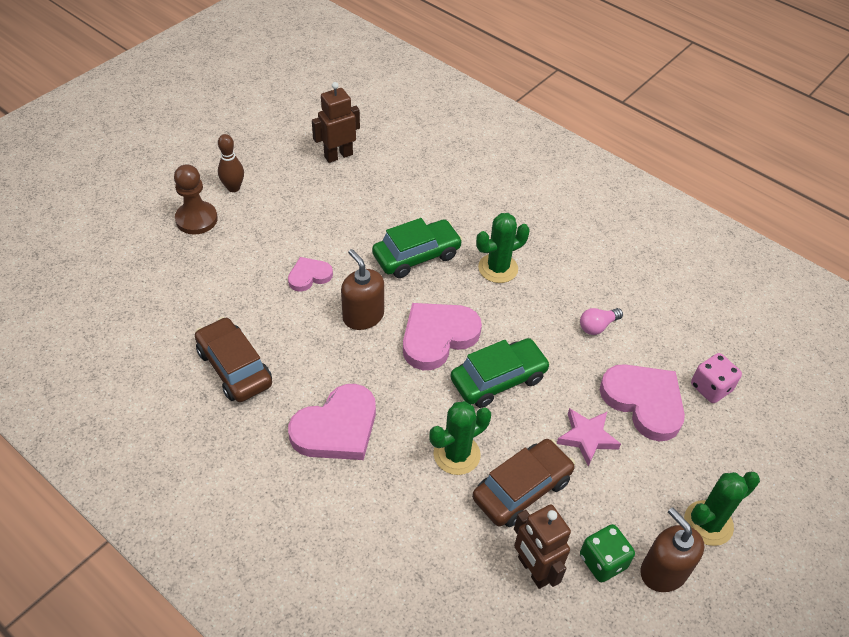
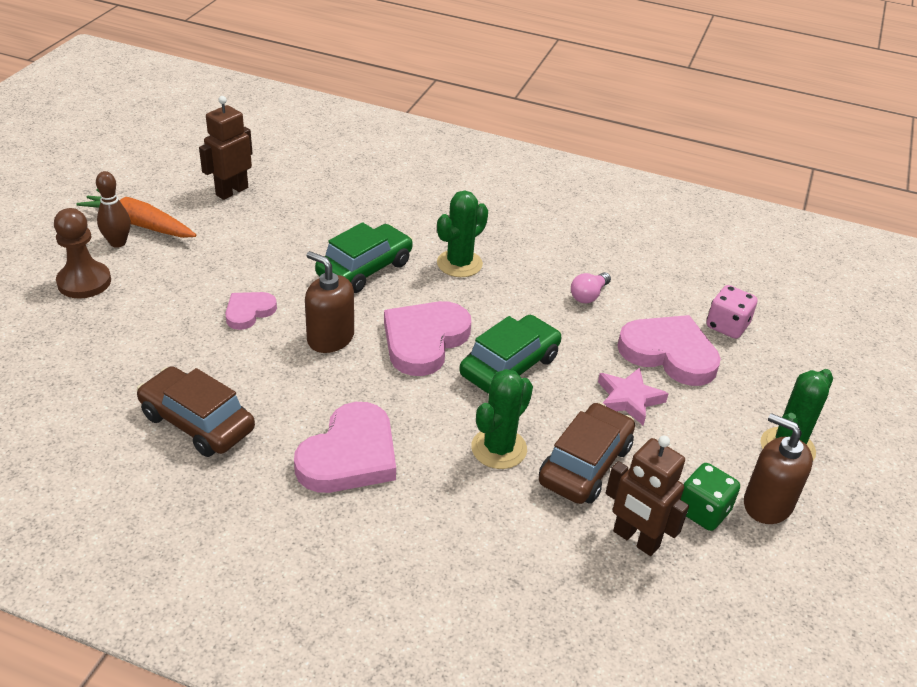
camera: 20 degrees left, 10 degrees down
none -> orange carrot [76,189,196,238]

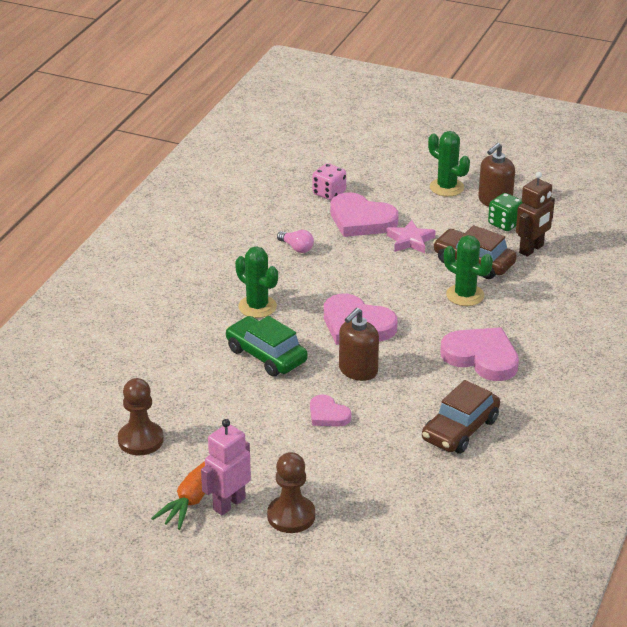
camera: 85 degrees left, 5 degrees down
brown bowling pin [96,171,131,248] -> pink robot [201,419,251,515]
brown robot [199,96,253,200] -> brown pawn [118,378,164,455]
green car [459,315,562,394] -> none
pink heart [617,315,721,386] -> pink heart turned 90 degrees counterclockwise [330,192,399,237]

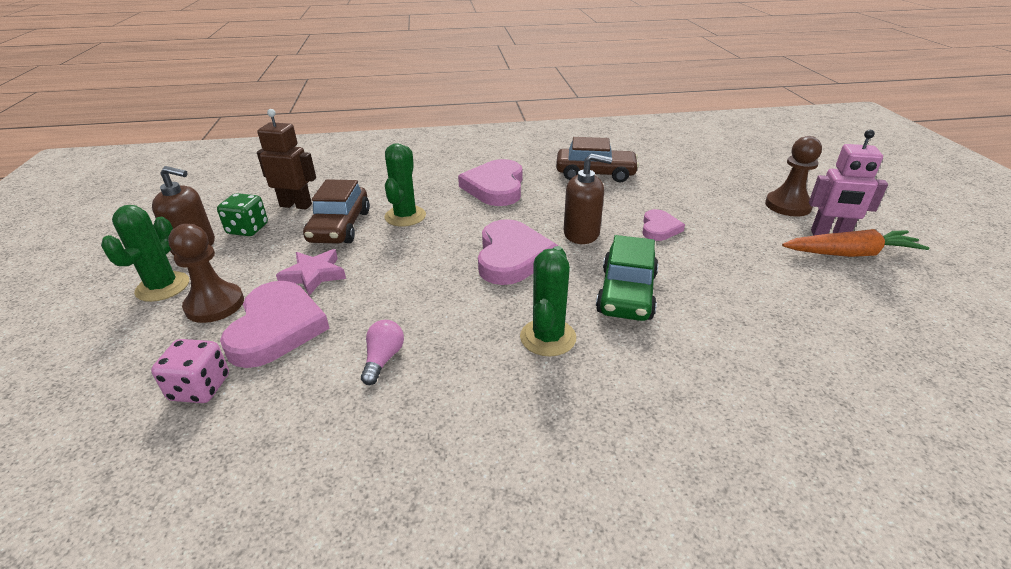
camera: 120 degrees left, 0 degrees up
brown pawn [118,378,164,455] -> brown pawn moved to [168,224,244,323]

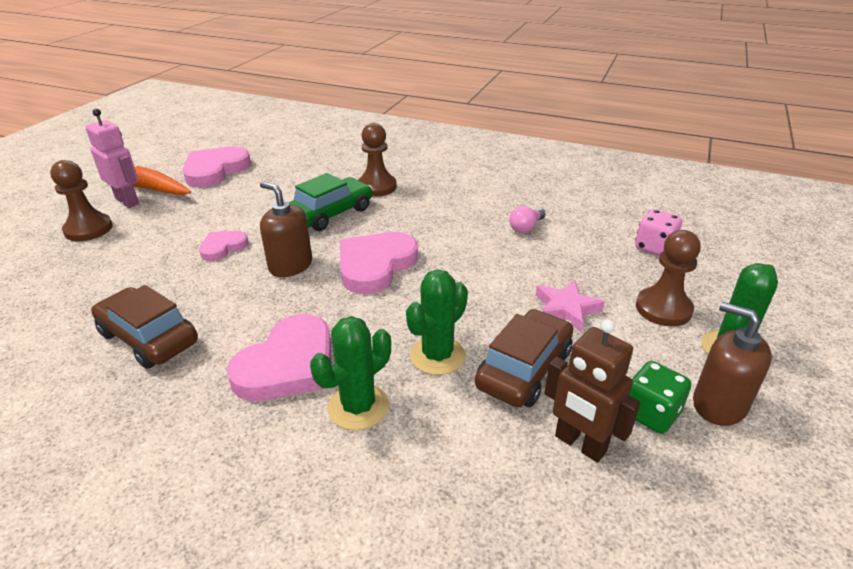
camera: 150 degrees left, 0 degrees up
pink heart [220,281,330,368] -> pink heart moved to [183,147,251,188]
green cactus [520,246,576,356] -> green cactus moved to [310,316,391,430]
none -> brown pawn [358,123,397,197]

